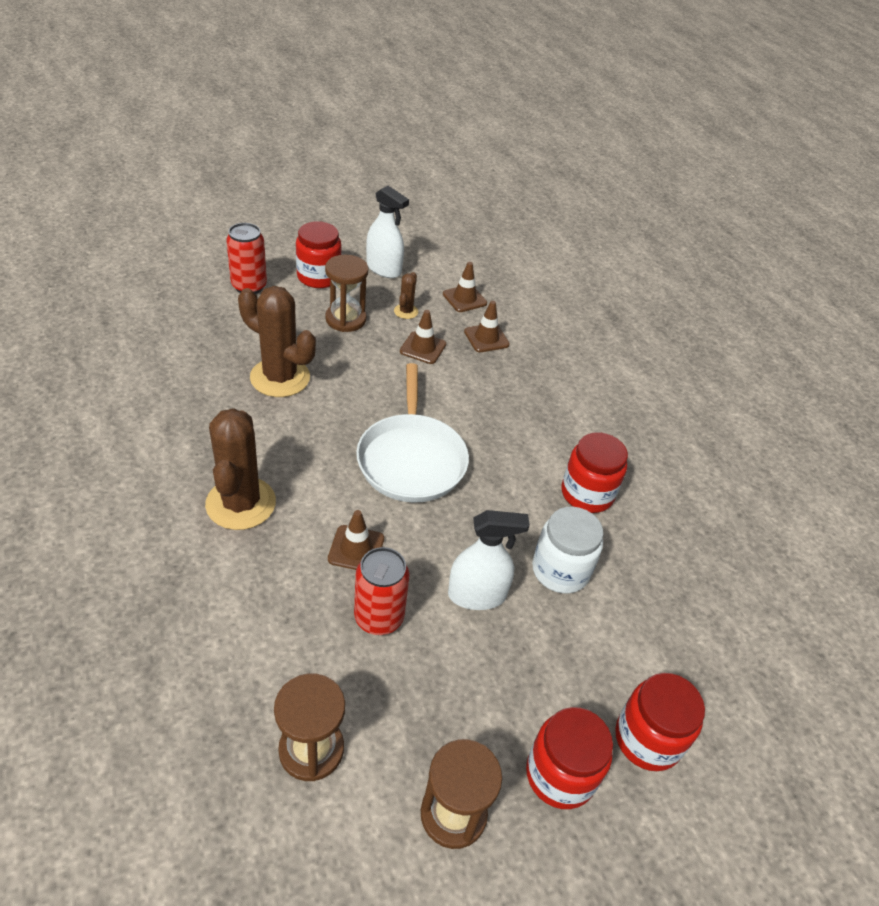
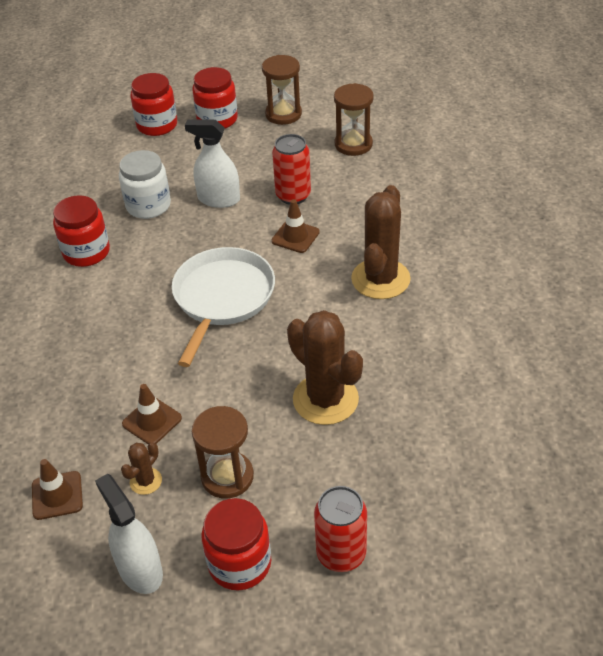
camera: 155 degrees left, 0 degrees up
brown traffic cone [464,301,510,352] -> none

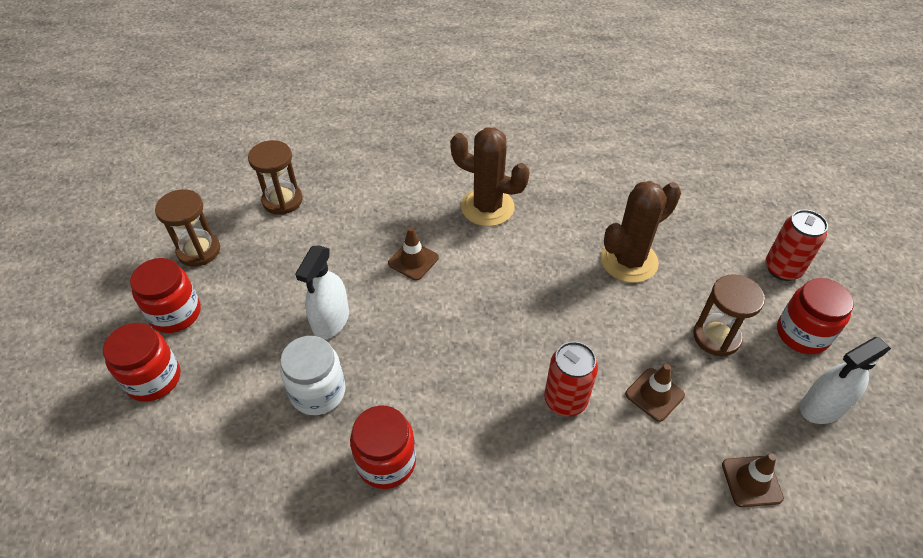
camera: 85 degrees left, 5 degrees up
brown cactus [121,442,162,495] -> none
white pan [172,247,275,367] -> none
red can [272,134,311,205] -> red can moved to [544,341,598,416]

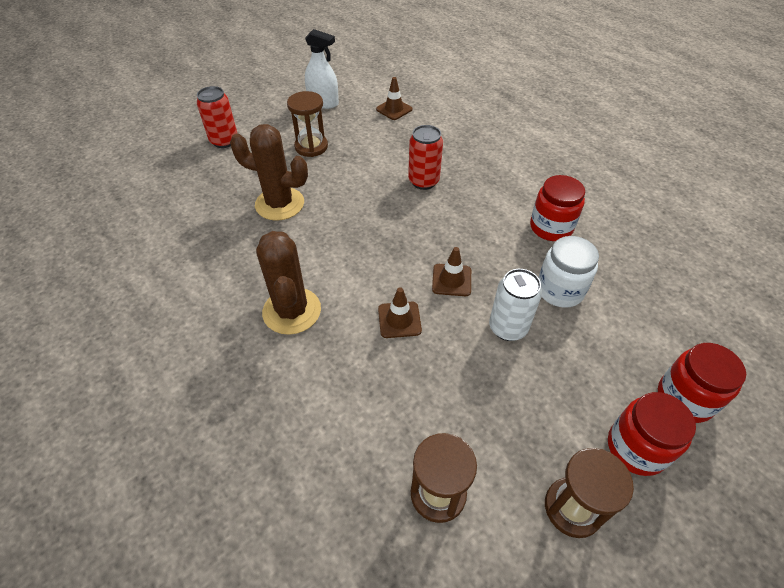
camera: 130 degrees left, 0 degrees up
white spray bottle [295,245,349,339] -> white can [489,269,542,341]
brown traffic cone [625,364,685,422] -> brown traffic cone moved to [432,247,471,296]
red jar [777,278,854,354] -> none

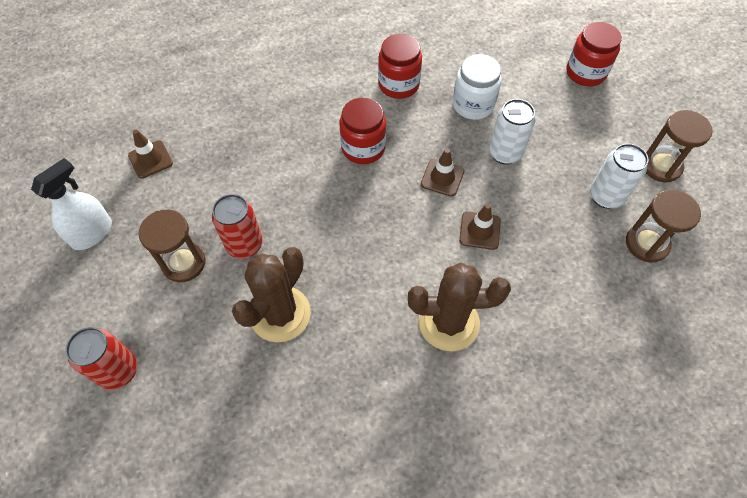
camera: 75 degrees left, 10 degrees up
red can [408,125,443,190] -> red can moved to [212,194,263,259]
red jar [608,392,696,476] -> red jar moved to [340,98,386,164]
none -> white can [590,143,649,209]

